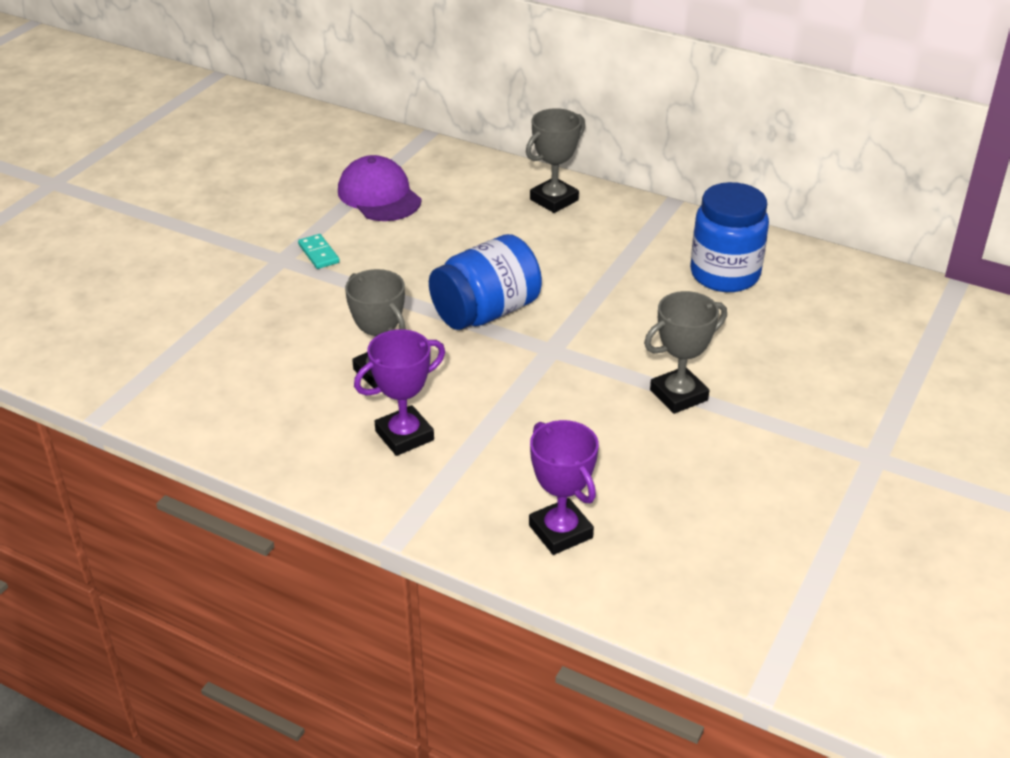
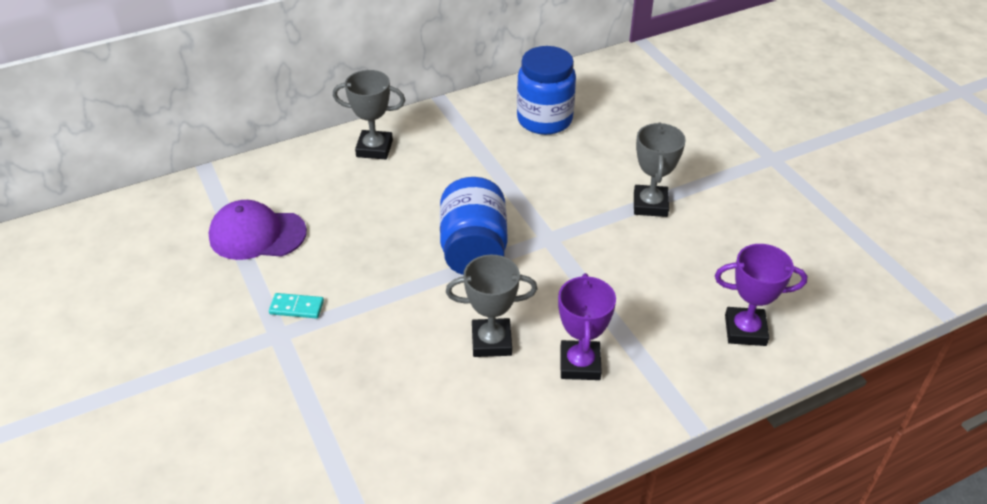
camera: 55 degrees left, 5 degrees up
grey trophy [526,108,585,213] -> grey trophy turned 75 degrees counterclockwise [333,70,405,159]

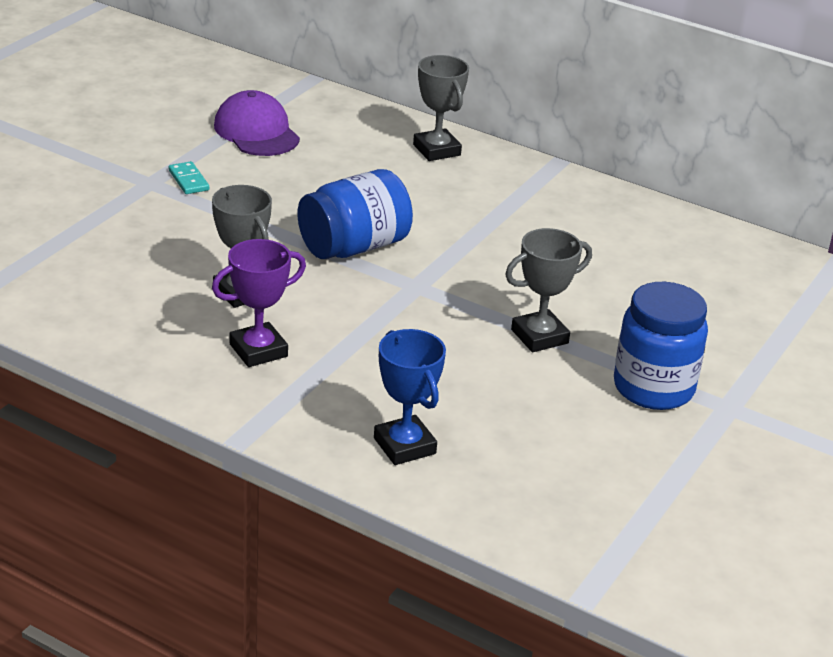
camera: 55 degrees right, 10 degrees down
blue jar [517,46,576,135] -> blue jar moved to [614,282,708,410]
purple trophy [715,244,807,346] -> blue trophy [374,329,446,465]

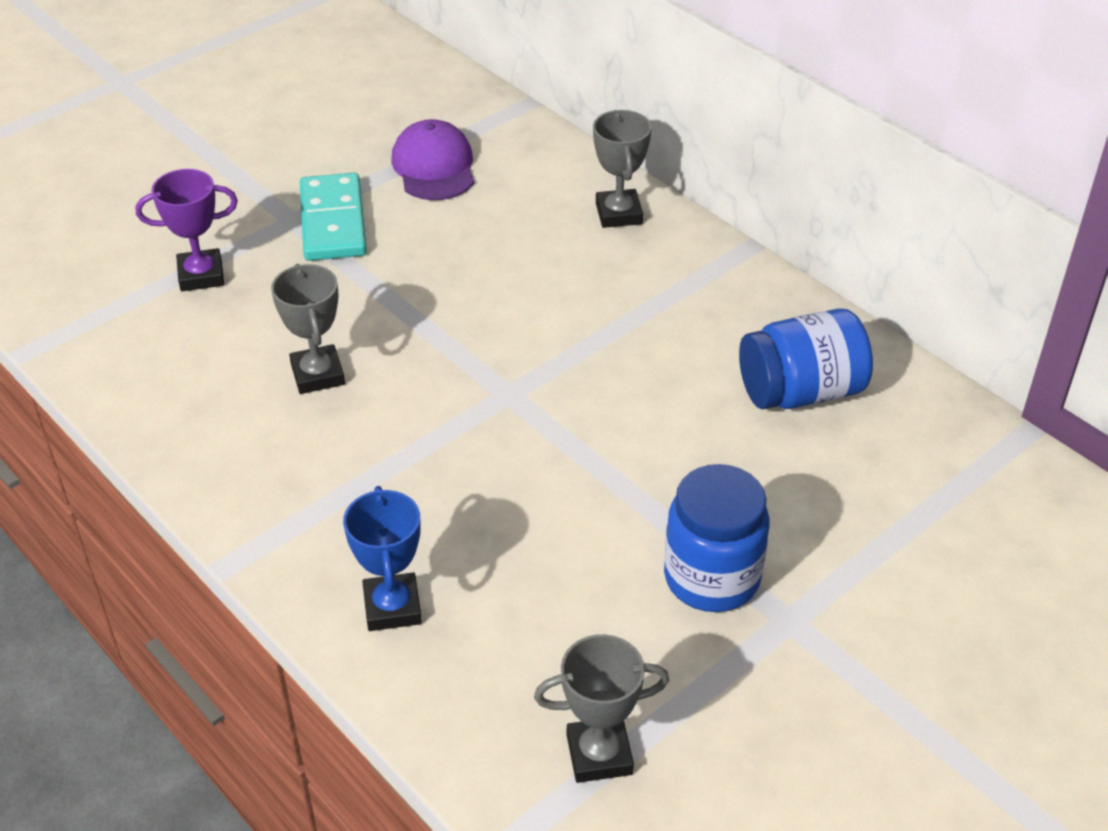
camera: 20 degrees right, 10 degrees up
turquoise domino [169,161,209,194] -> turquoise domino [300,173,367,261], size x2.18
purple trophy [212,239,306,367] -> purple trophy moved to [136,169,238,291]
blue jar [297,169,413,259] -> blue jar moved to [739,308,873,409]
grey trophy [505,228,592,352] -> grey trophy moved to [534,634,669,783]

